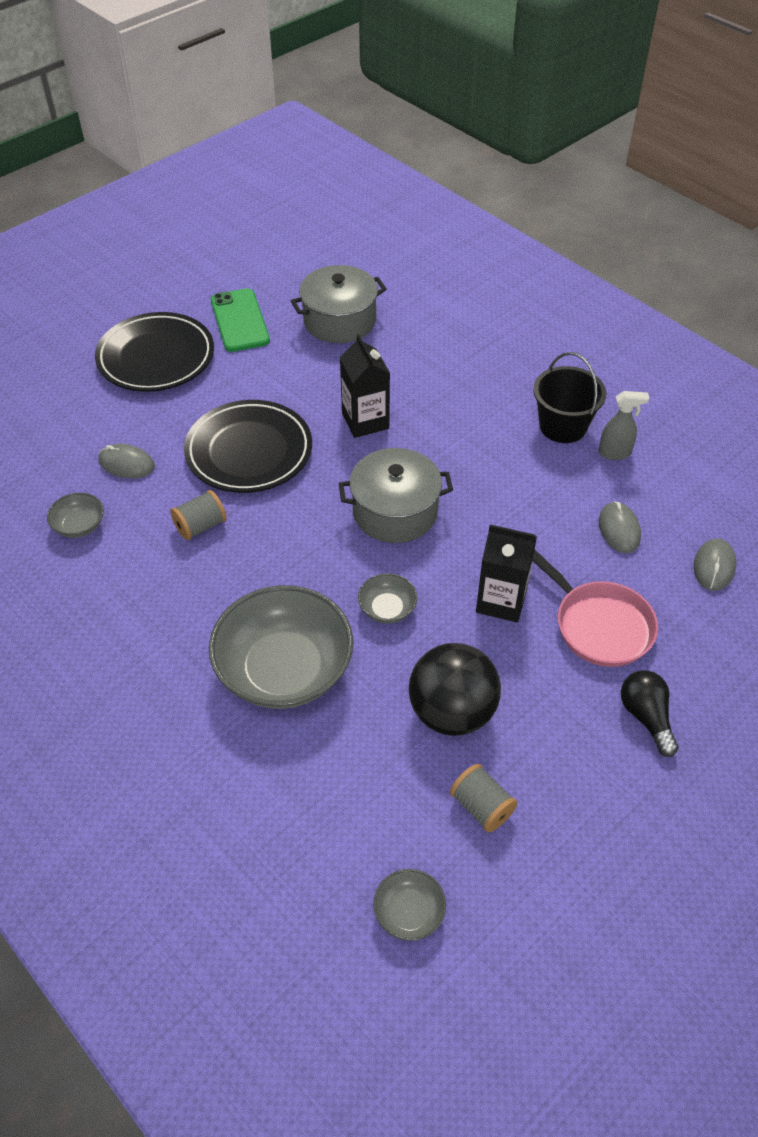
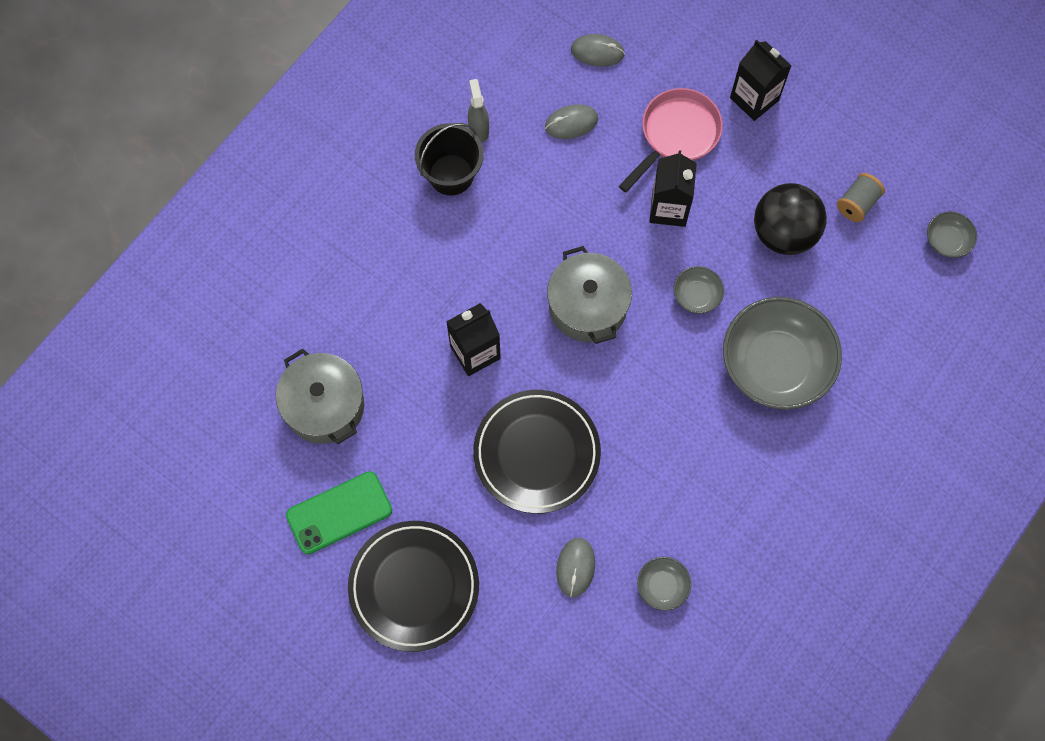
camera: 100 degrees left, 20 degrees up
grey spool [171,490,227,540] -> none
black light bulb [621,670,679,757] -> black carton [730,40,791,121]

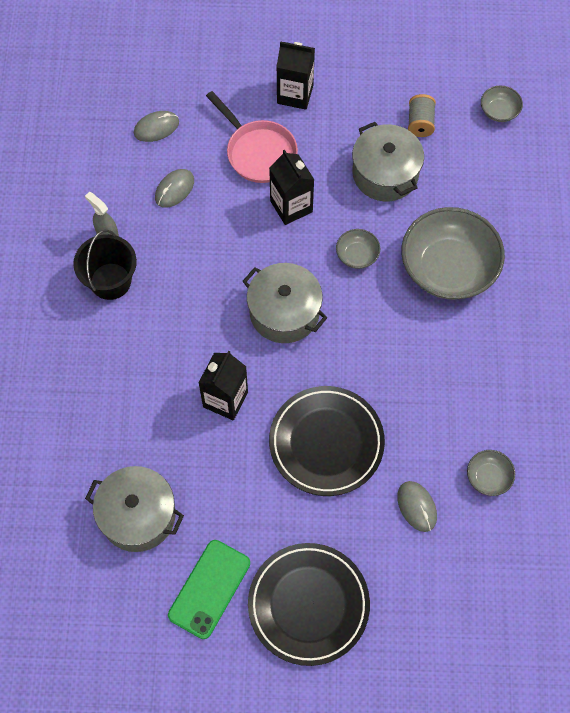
camera: 35 degrees left, 5 degrees down
pink pan [619,88,723,192] -> pink pan turned 135 degrees clockwise [206,91,298,183]
black ball [754,183,827,255] -> grey pot [352,122,424,201]

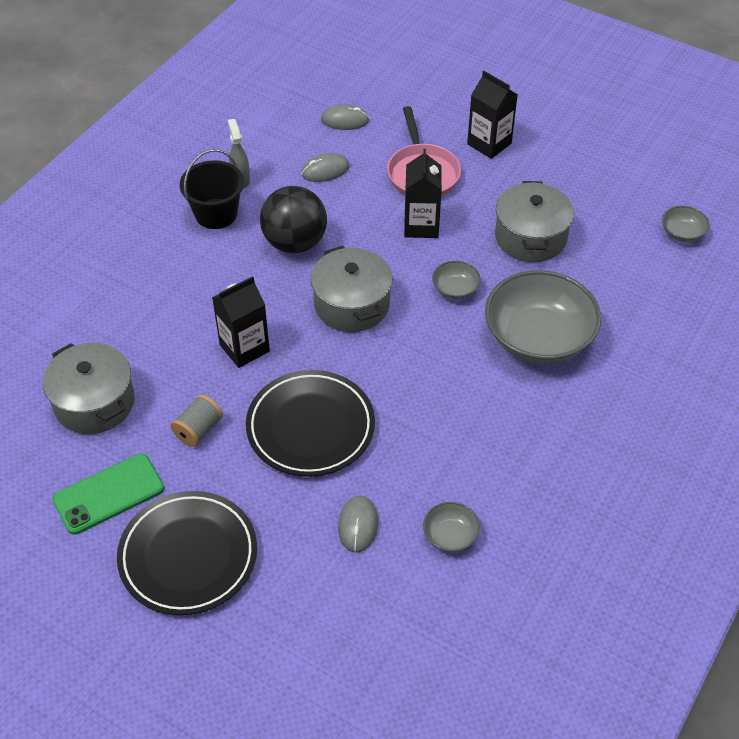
camera: 30 degrees right, 15 degrees down
grey spool [408,94,436,137] -> grey spool moved to [171,395,223,447]
none -> black ball [260,186,327,253]

